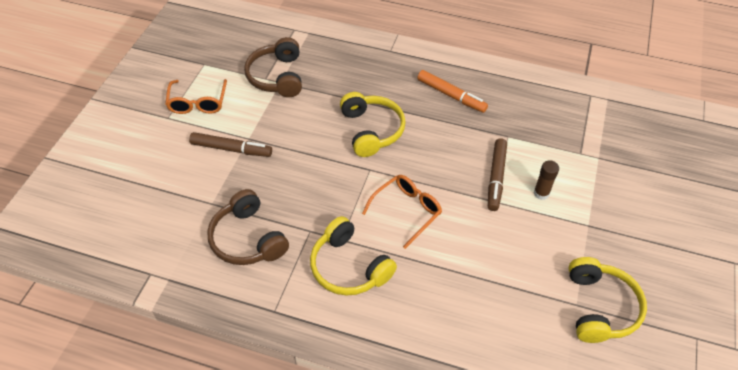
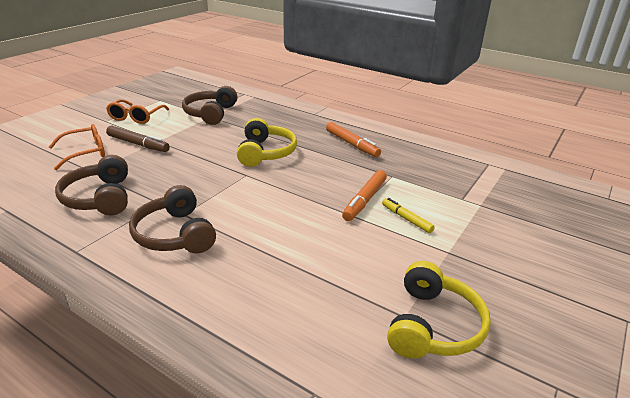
camera: 15 degrees right, 20 degrees down
yellow headphones [310,216,397,296] -> brown headphones [129,185,216,253]
orange glasses [362,175,442,249] -> orange glasses moved to [49,124,105,170]
brown marker [488,138,507,211] -> orange marker [342,170,387,221]
brown glue stick [534,160,559,200] -> yellow marker [382,198,435,233]

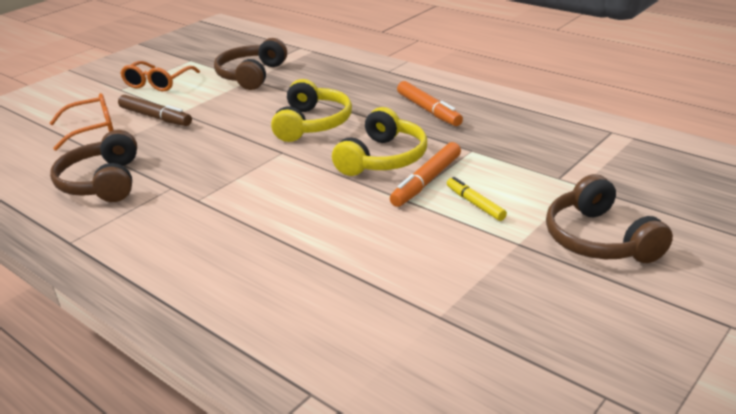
camera: 10 degrees right, 0 degrees up
brown headphones [129,185,216,253] -> brown headphones moved to [546,174,673,263]
yellow headphones [387,261,491,358] -> yellow headphones moved to [332,107,427,176]

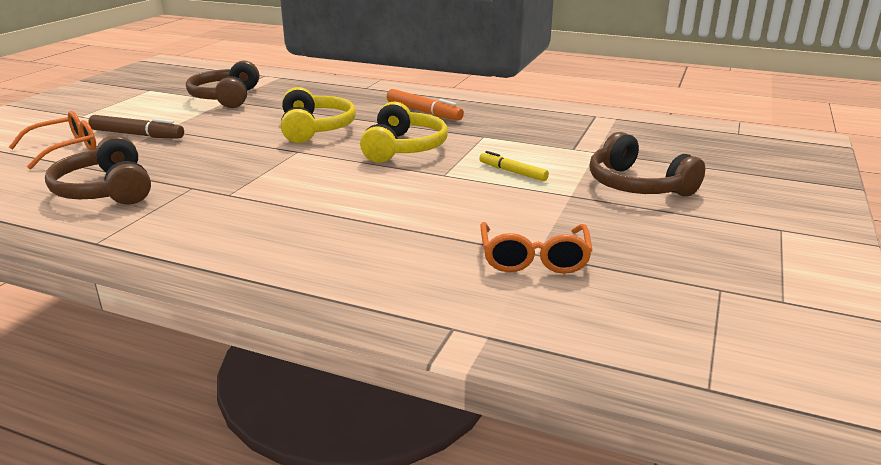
camera: 20 degrees left, 5 degrees down
orange glasses [120,61,200,91] -> orange glasses moved to [480,222,592,274]
orange marker [390,142,461,207] -> none

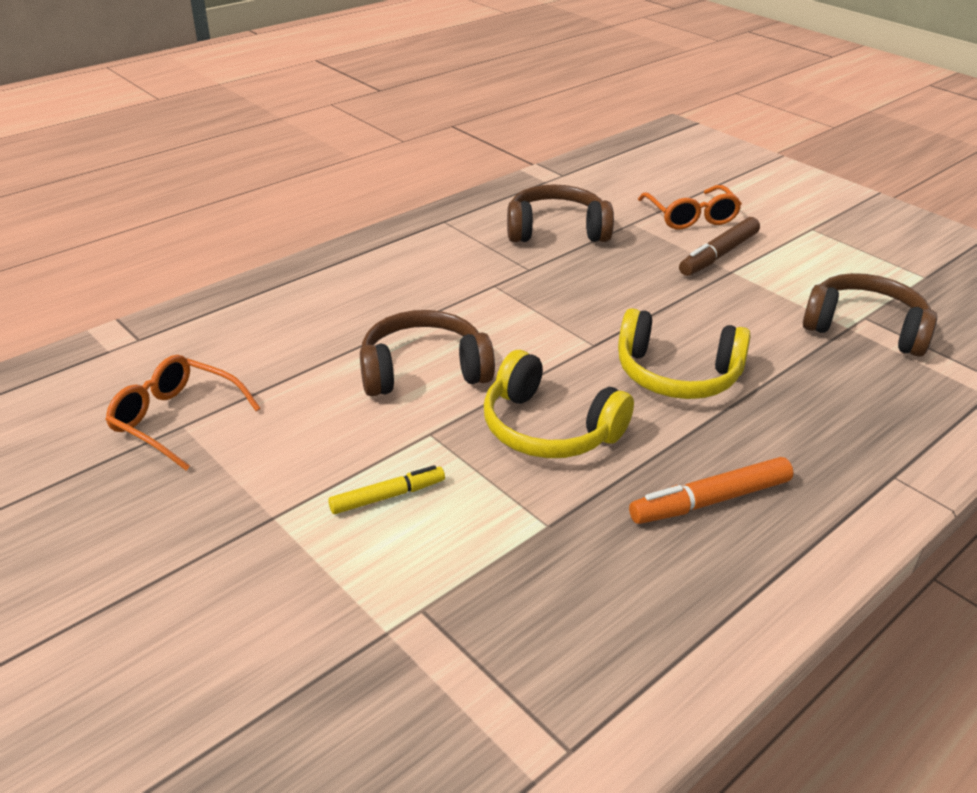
camera: 115 degrees right, 10 degrees up
brown headphones [589,132,705,197] -> brown headphones moved to [360,310,495,396]

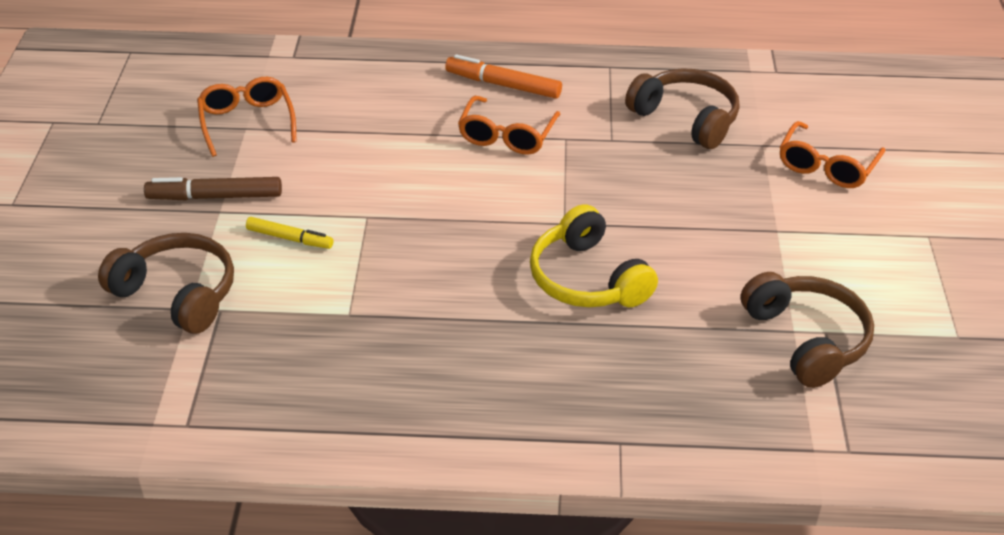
camera: 45 degrees right, 5 degrees up
brown headphones [360,310,495,396] -> brown headphones moved to [98,233,234,334]
yellow headphones [484,350,634,458] -> none
orange marker [629,457,793,524] -> orange marker moved to [445,54,562,98]
brown marker [679,217,760,276] -> brown marker moved to [144,177,282,200]
none -> orange glasses [458,96,560,155]

